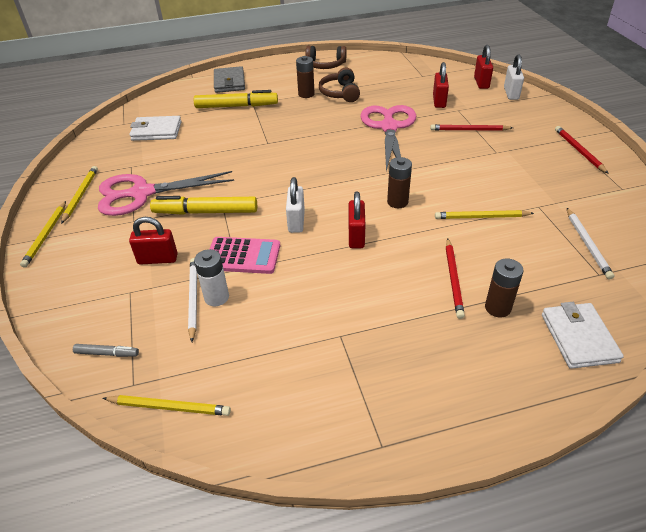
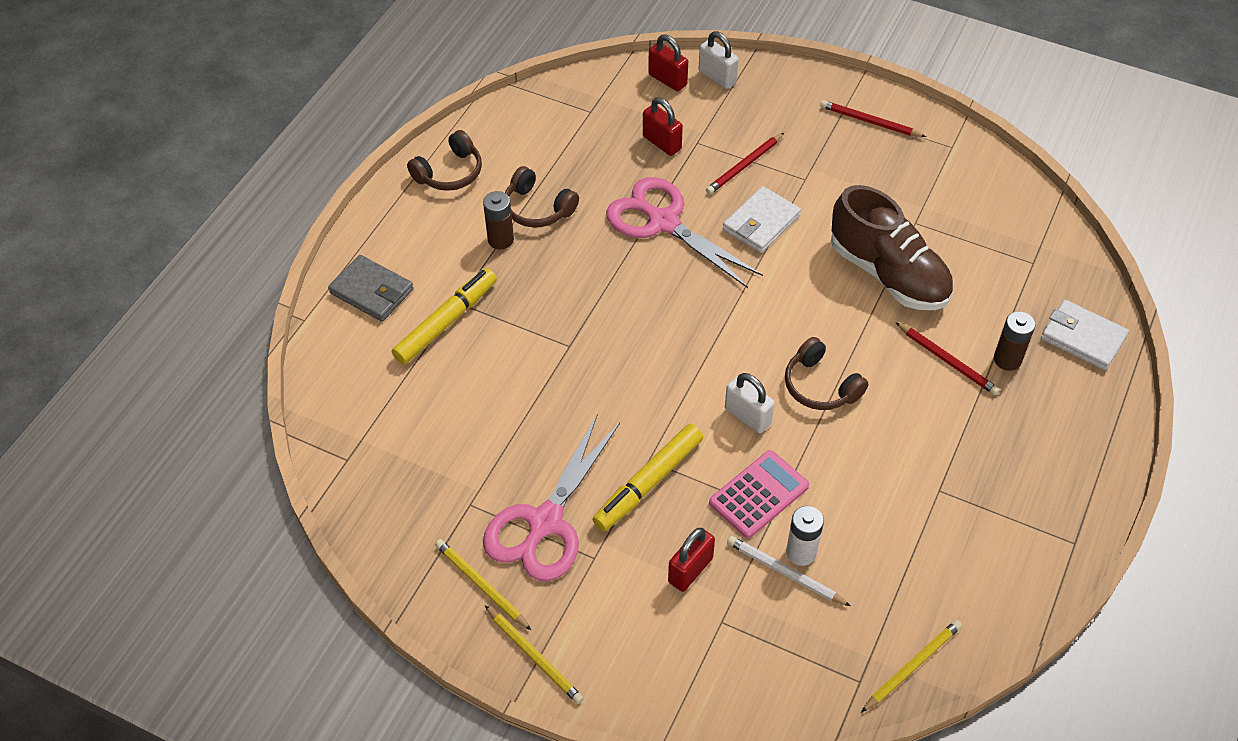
camera: 50 degrees left, 10 degrees up
grey marker [73,344,139,357] -> none
white wallet [129,116,182,141] -> white wallet moved to [723,186,801,253]
red padlock [349,191,365,248] -> brown headphones [785,337,869,410]
brown battery [387,157,412,208] -> none
yellow pencil [435,210,534,219] -> brown shoe [831,185,953,310]
white pencil [567,208,614,279] -> none

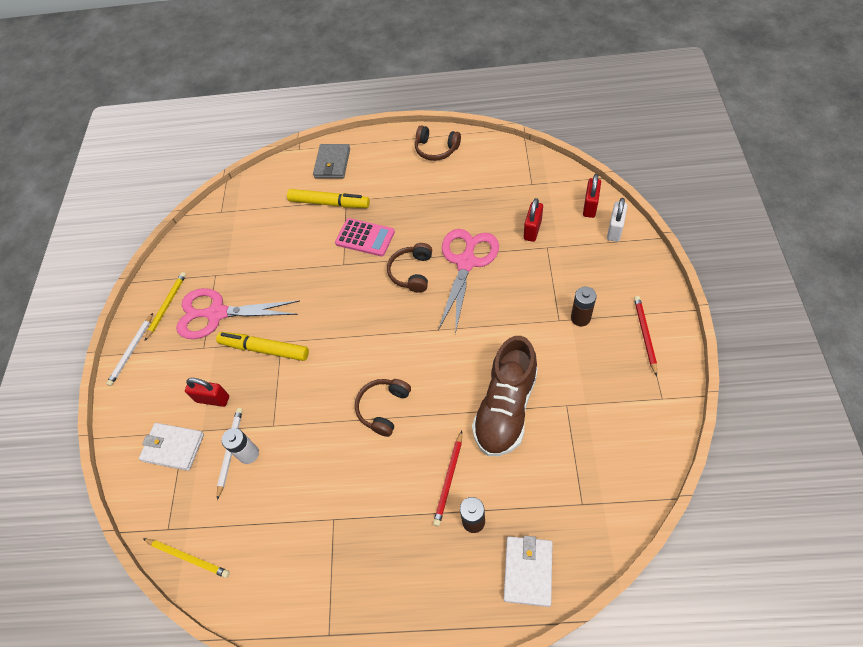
camera: 70 degrees right, 5 degrees up
brown battery [483,191,514,249] -> brown battery moved to [571,287,597,326]
yellow pencil [485,605,584,704] -> white pencil [106,313,153,386]
brown headphones [505,166,579,227] -> brown headphones moved to [387,243,432,293]
red pencil [706,133,784,194] -> none
pink calculator [709,450,809,538] -> pink calculator moved to [335,218,395,256]
white wallet [723,186,801,253] -> white wallet moved to [139,423,204,471]
white padlock [725,373,775,433] -> none

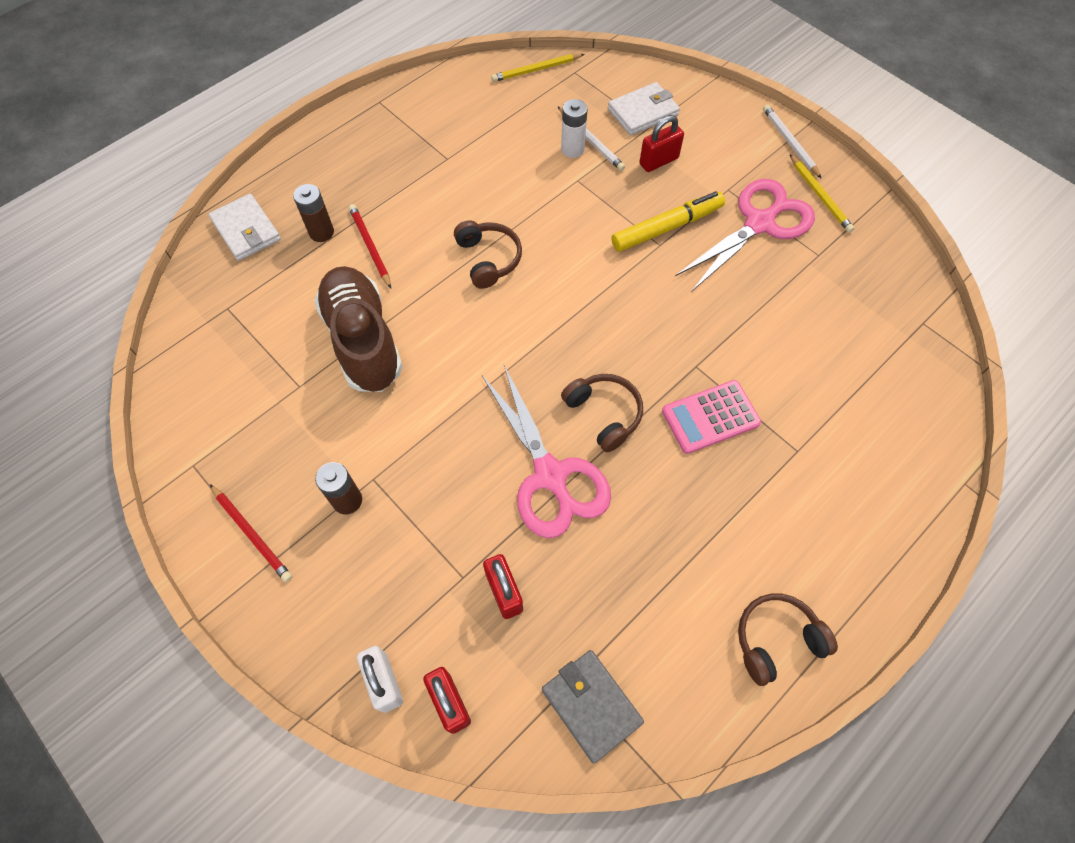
camera: 130 degrees right, 5 degrees up
yellow marker [287,189,370,208] -> none
grey wallet [313,144,350,179] -> grey wallet moved to [542,650,644,763]

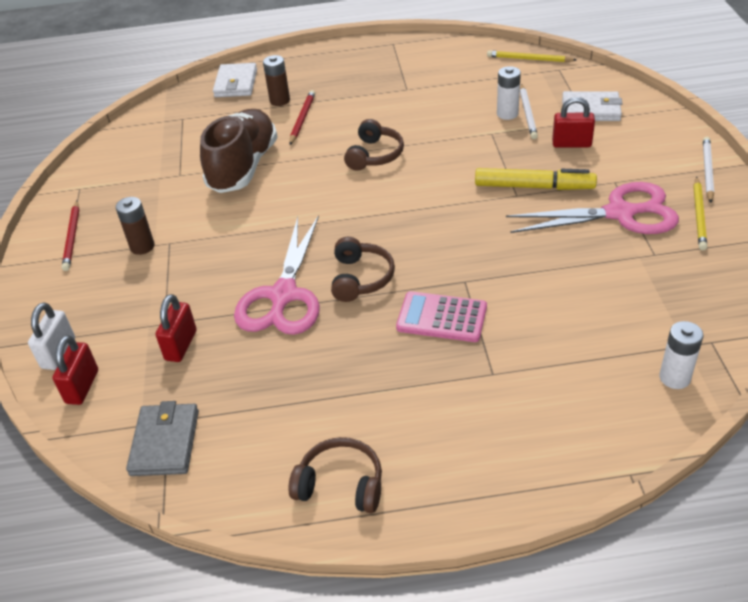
camera: 40 degrees right, 20 degrees down
none -> white battery [659,321,703,389]

